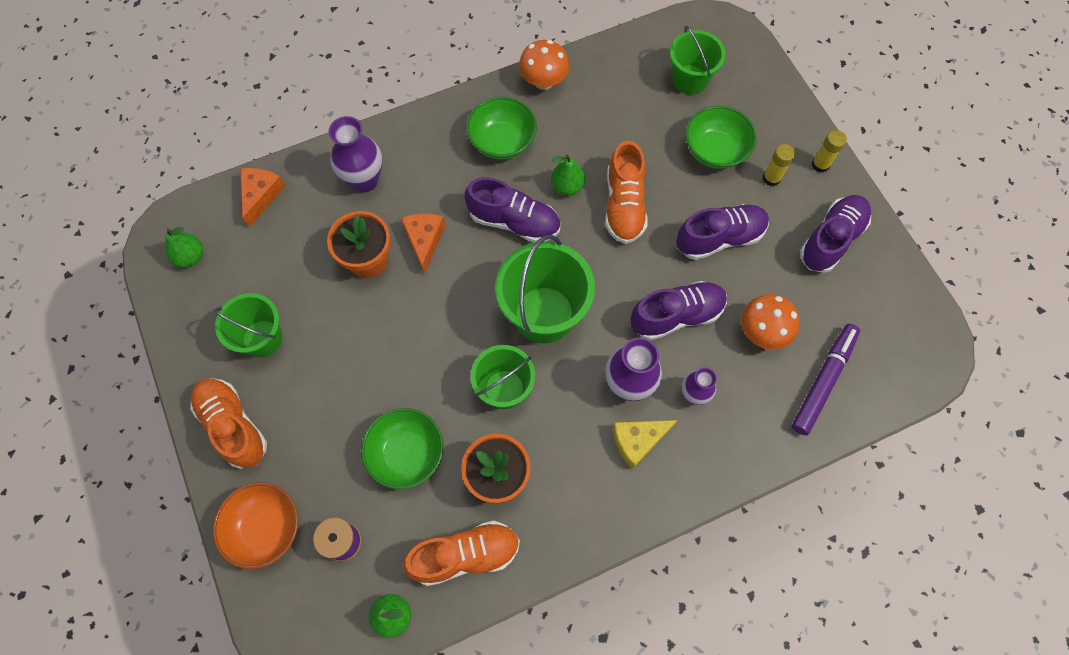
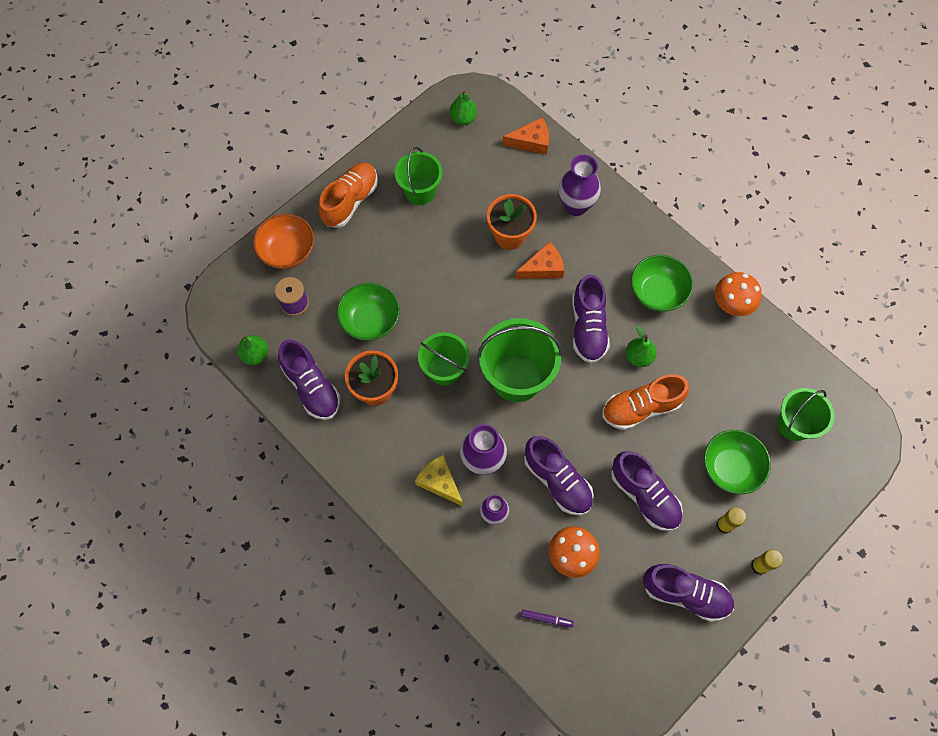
camera: 70 degrees right, 0 degrees up
orange shoe [403,521,520,586] -> purple shoe [278,340,340,420]
purple marker [792,324,860,435] -> purple marker [521,610,574,627], size x0.47

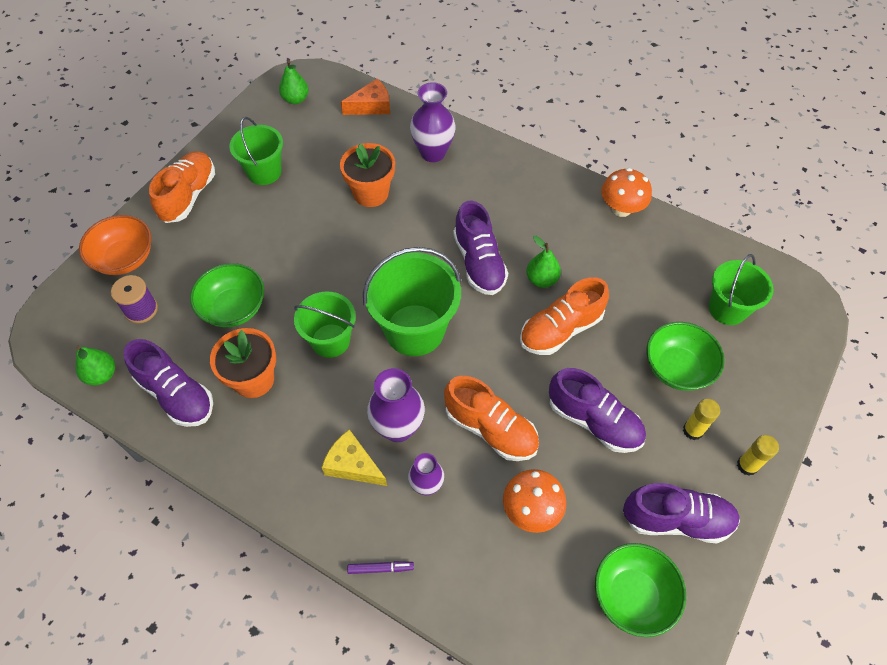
camera: 15 degrees left, 10 degrees down
orange cheese [515,242,564,279] -> none
purple marker [521,610,574,627] -> purple marker moved to [347,561,414,574]
purple shoe [524,436,594,515] -> orange shoe [444,376,539,461]
green bowl [631,255,693,312] -> green bowl moved to [595,543,686,637]

